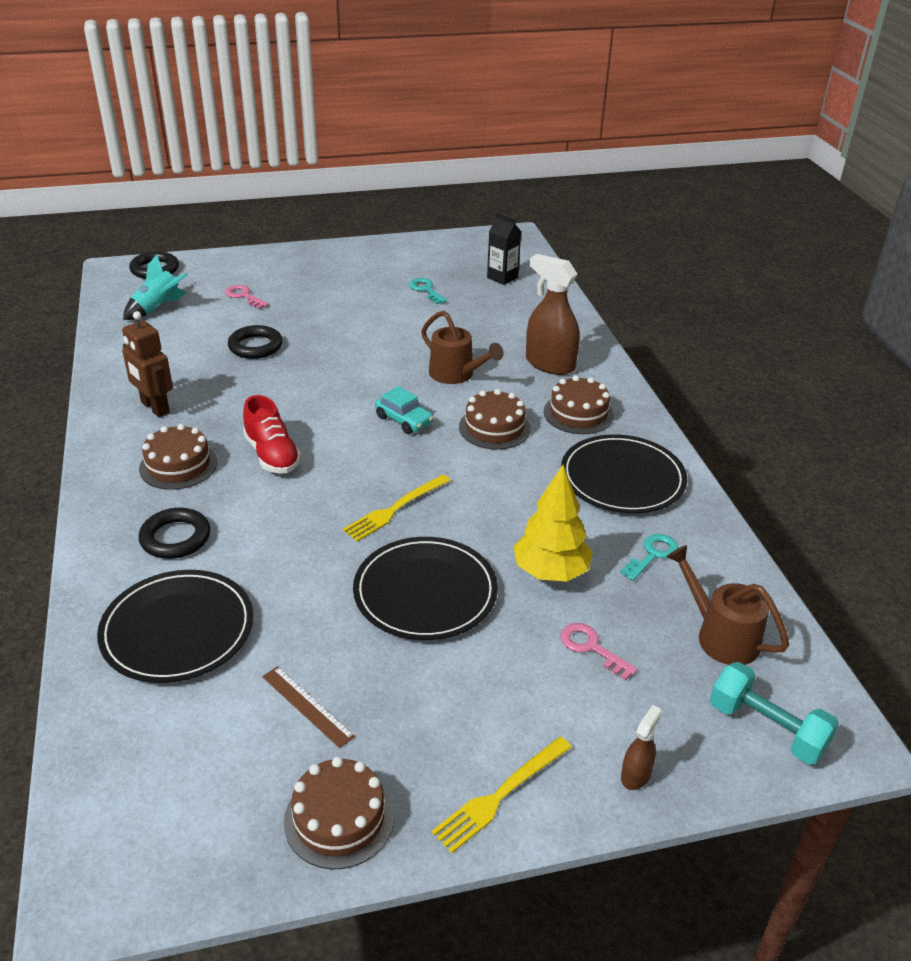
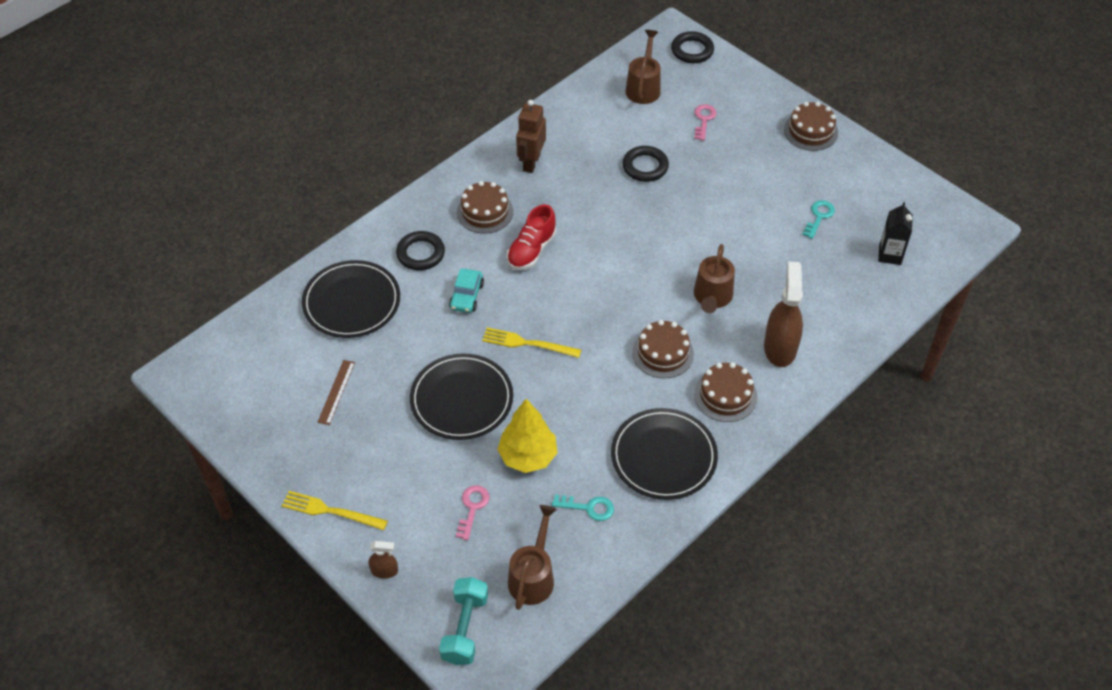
camera: 60 degrees right, 15 degrees up
turquoise rocket [123,255,188,320] -> brown watering can [625,30,661,104]
brown cake [284,757,394,869] -> brown cake moved to [784,102,838,151]
turquoise car [375,386,434,434] -> turquoise car moved to [449,269,484,313]

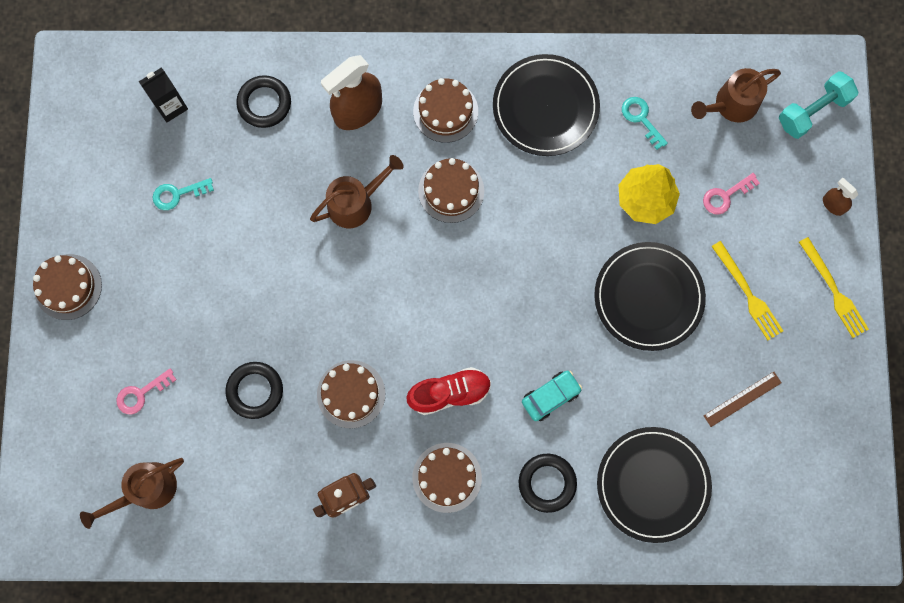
camera: 135 degrees left, 25 degrees up
yellow fork [482,327,581,358] -> yellow fork moved to [711,241,783,340]
black ring [671,31,714,63] -> black ring moved to [236,75,291,128]
none -> brown cake [317,360,385,429]

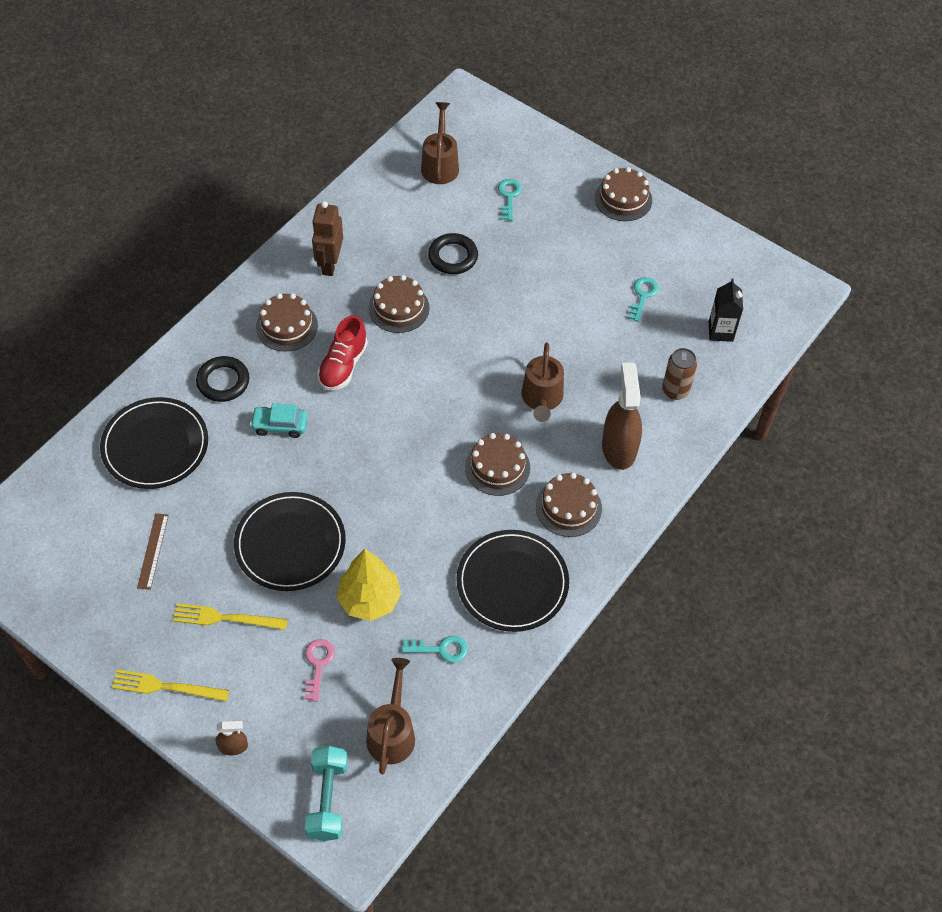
camera: 125 degrees right, 20 degrees down
pink key [116,369,176,414] -> turquoise key [498,179,522,221]
black ring [236,75,291,128] -> brown can [662,348,697,400]
turquoise car [522,371,582,421] -> turquoise car turned 90 degrees clockwise [250,403,308,438]

